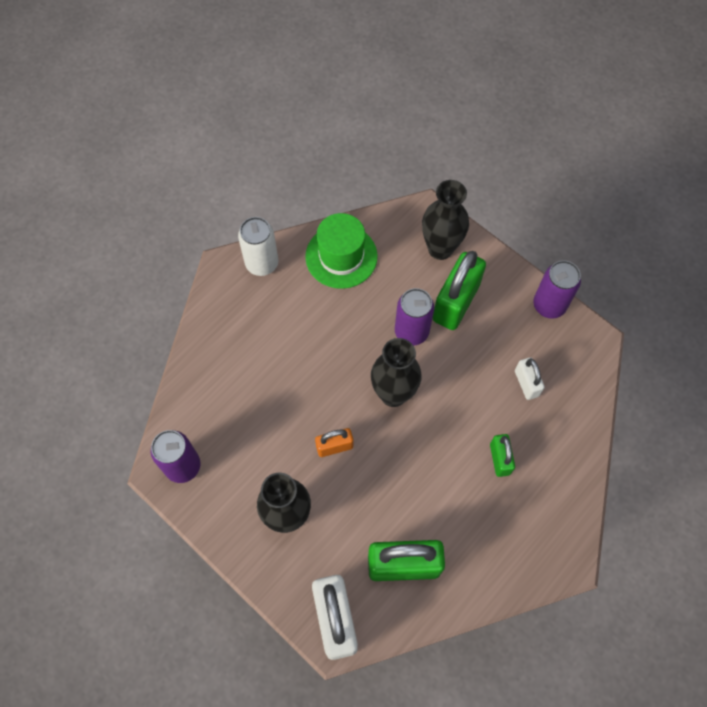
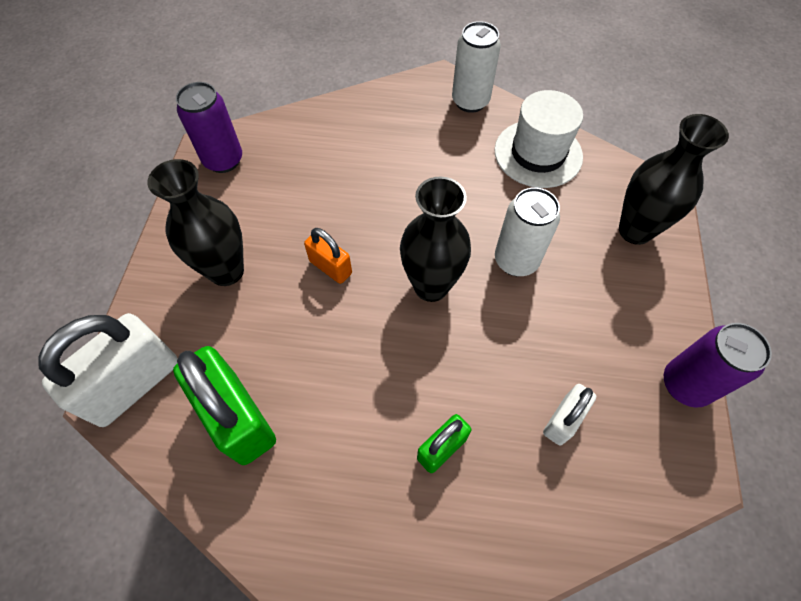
camera: 55 degrees right, 5 degrees down
green hat [305,213,378,289] -> white hat [495,90,583,188]
purple can [395,288,434,346] -> white can [495,187,560,276]
green padlock [433,251,486,330] -> none

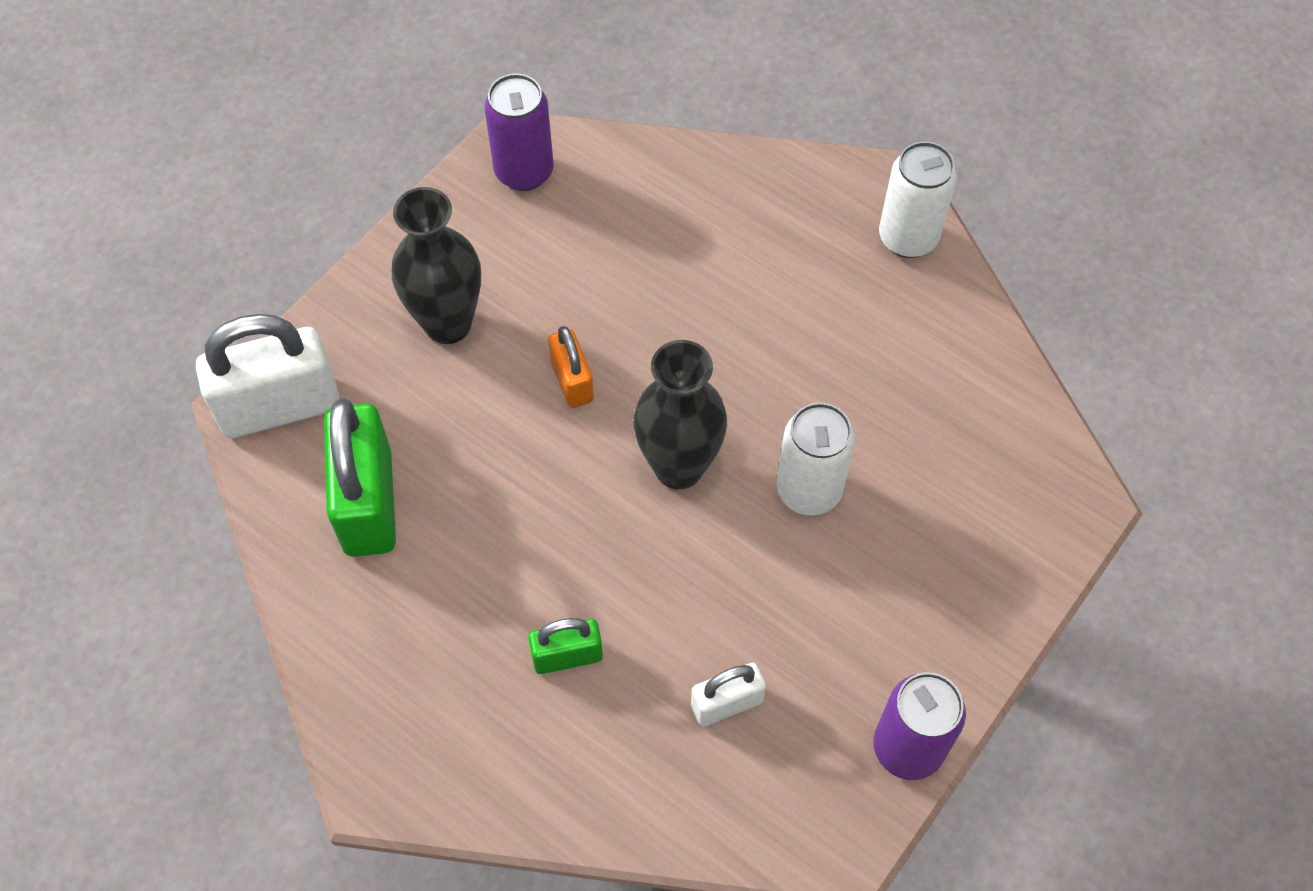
camera: 30 degrees right, 0 degrees up
white hat [495,90,583,188] -> none
black vase [619,114,729,245] -> none

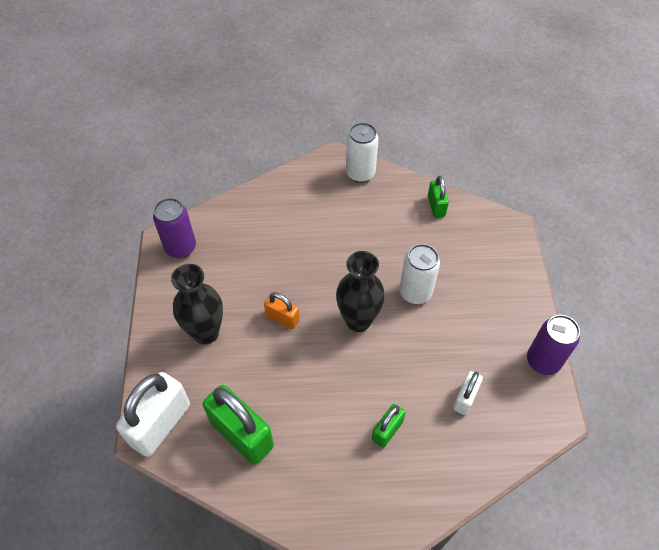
camera: 40 degrees left, 5 degrees down
none -> green padlock [428,176,449,218]

